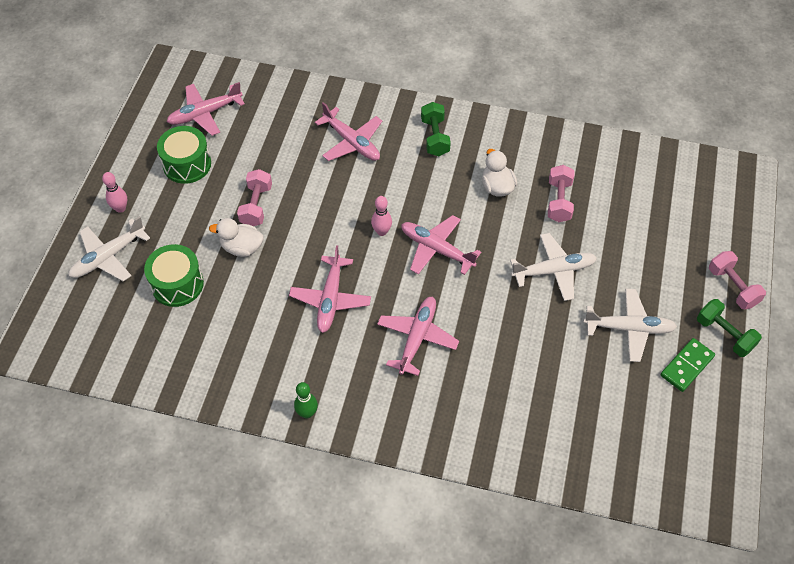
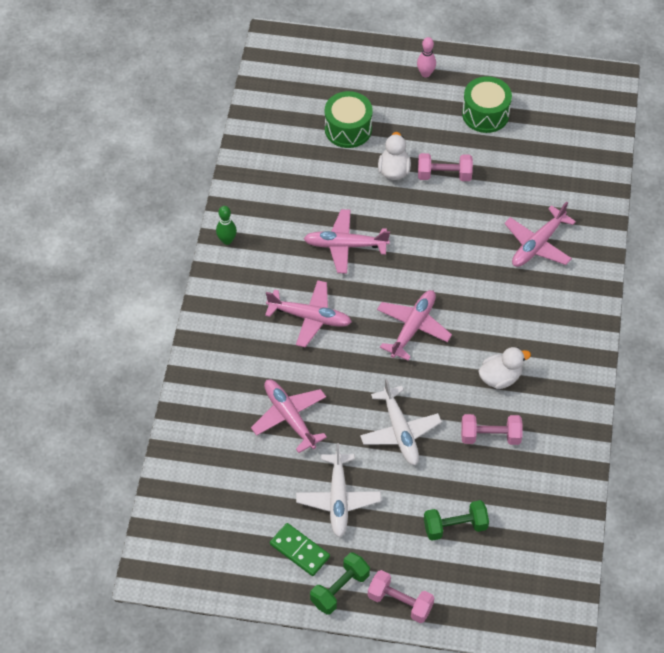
camera: 85 degrees right, 0 degrees up
white plane [69,216,150,282] -> none
pink plane [167,82,245,136] -> pink plane moved to [251,379,327,453]
pink bowling pin [371,196,392,236] -> none
green dumbbell [421,102,451,156] -> green dumbbell moved to [424,500,489,541]
pink dumbbell [709,251,766,309] -> pink dumbbell turned 60 degrees clockwise [368,570,434,623]

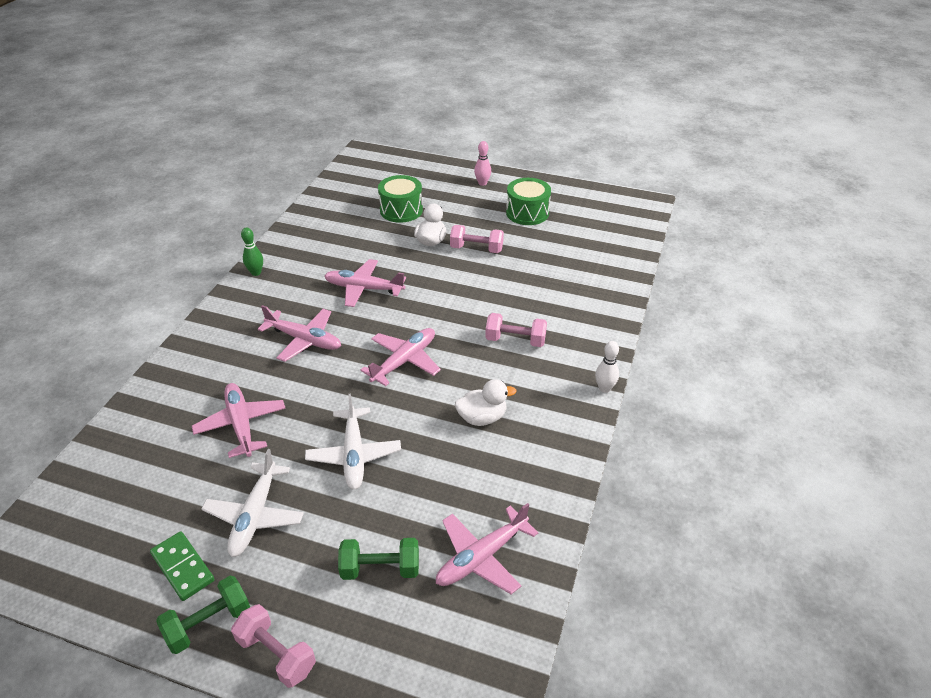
camera: 10 degrees right, 15 degrees down
pink dumbbell [461,414,523,445] -> pink dumbbell moved to [485,313,547,347]
pink plane [504,202,576,267] -> pink plane moved to [436,503,538,594]
none -> white bowling pin [595,341,619,393]

